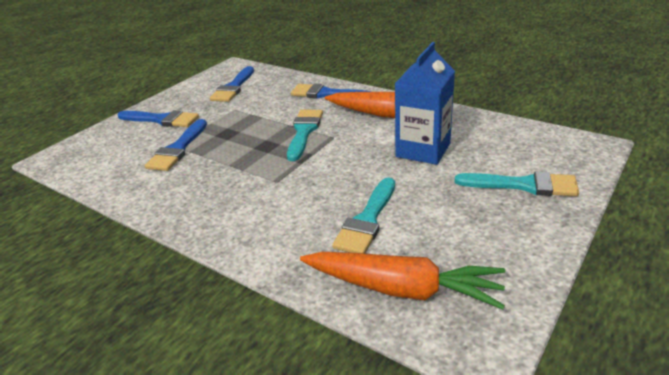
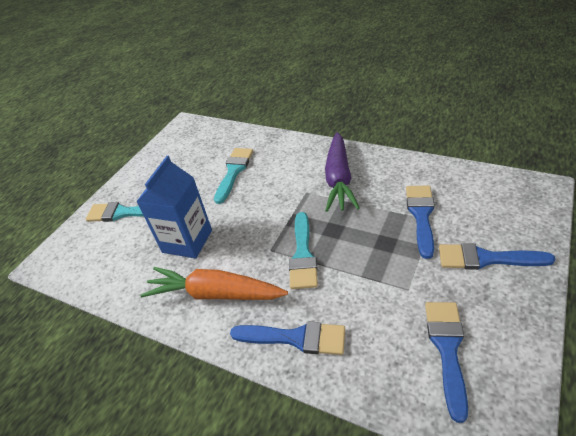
camera: 175 degrees right, 10 degrees up
orange carrot [300,252,505,310] -> none
none -> purple carrot [325,132,360,212]

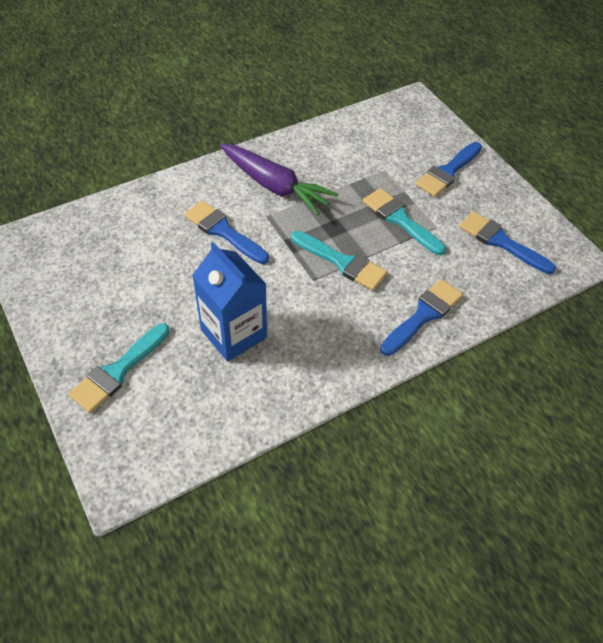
camera: 65 degrees left, 10 degrees up
orange carrot [141,267,288,300] -> none
turquoise brush [214,148,253,204] -> turquoise brush moved to [363,188,446,255]
blue brush [406,185,435,259] -> blue brush moved to [184,200,269,264]

